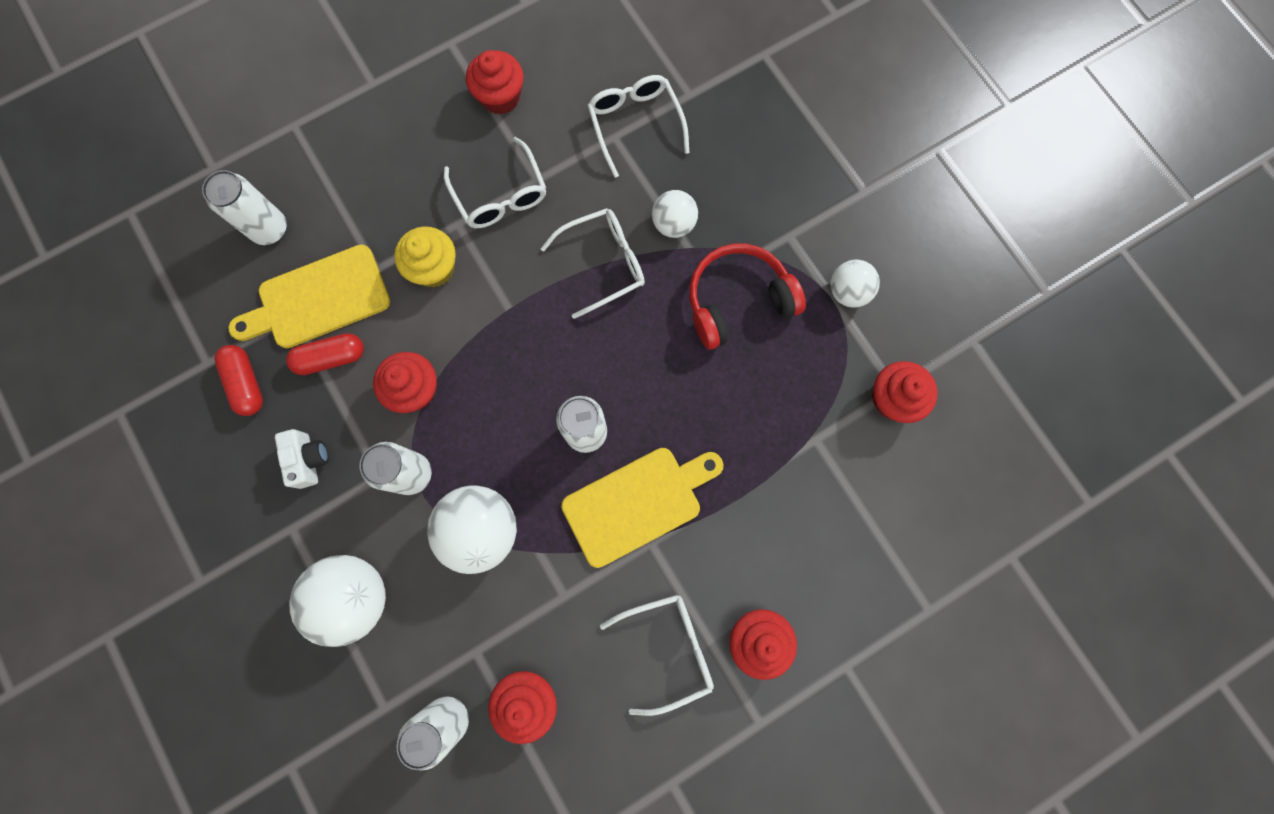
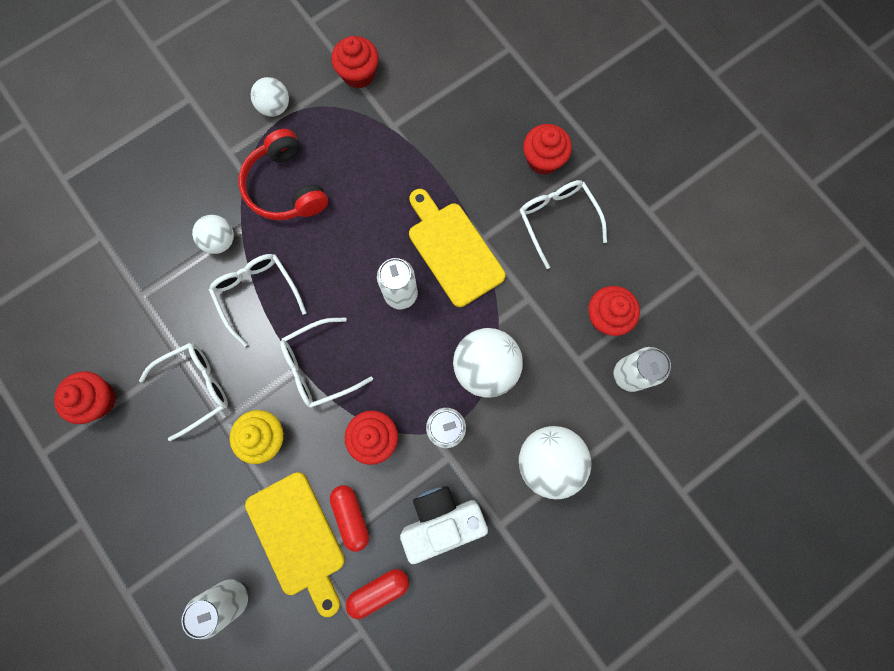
camera: 95 degrees left, 0 degrees up
white camera [275,429,329,489] -> white camera [400,486,488,564], size x1.72
white glasses [587,75,690,178] -> white glasses moved to [280,318,373,408]

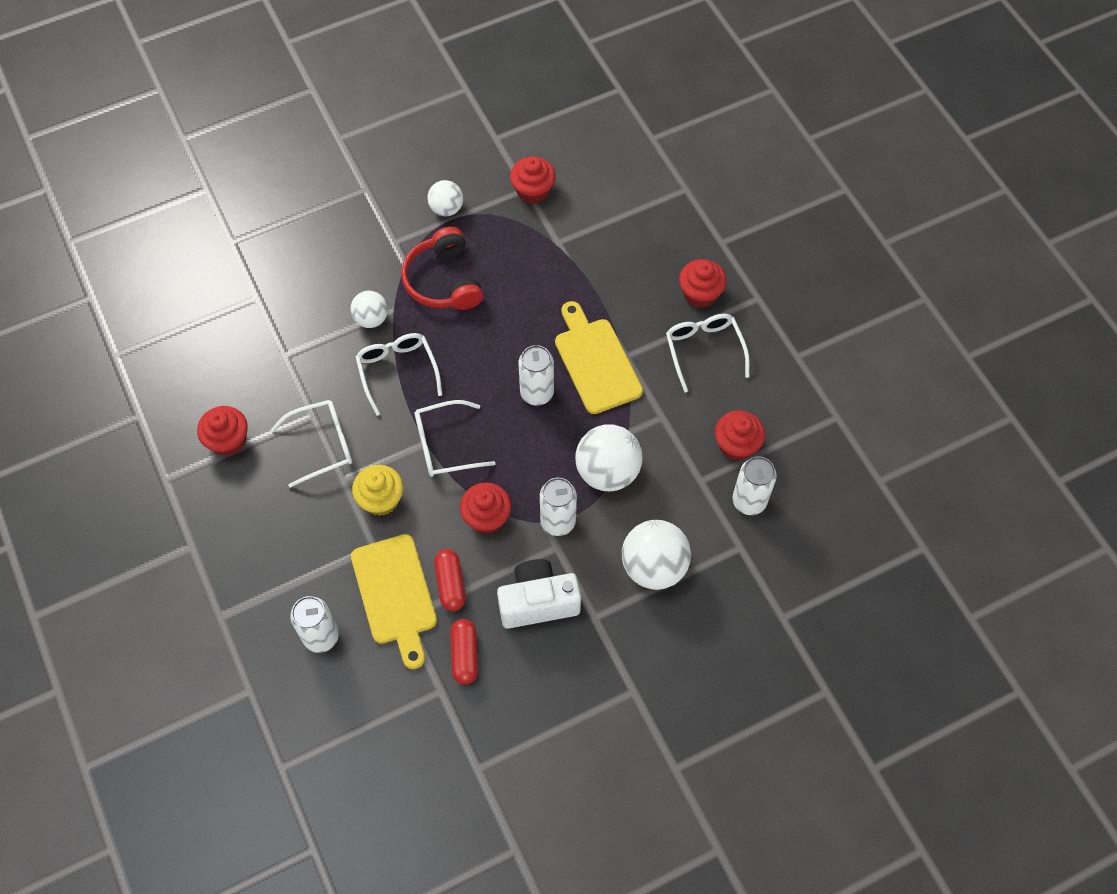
camera: 10 degrees right, 15 degrees down
red capsule [346,569,409,619] -> red capsule turned 75 degrees counterclockwise [450,619,478,685]

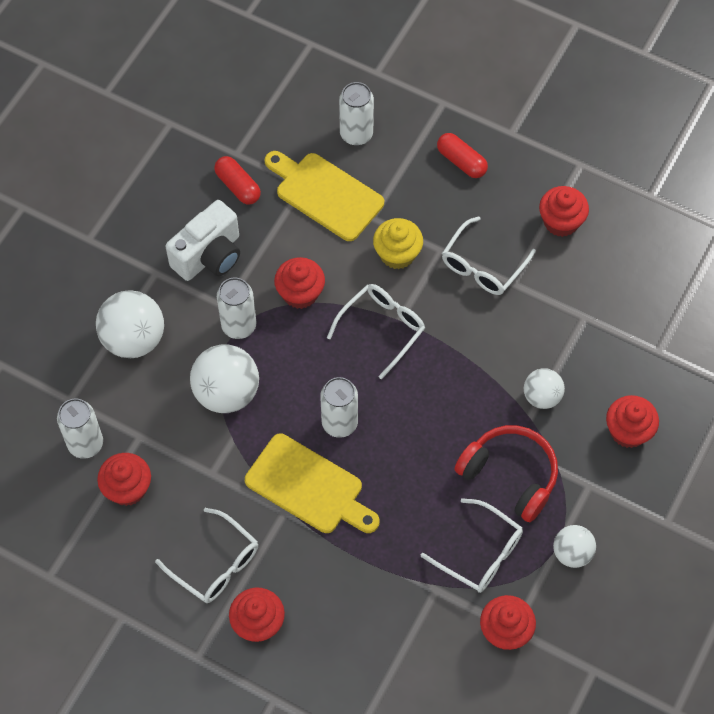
camera: 145 degrees right, 0 degrees up
white glasses [355,333,442,416] -> white glasses moved to [421,498,523,593]
red capsule [434,549,466,611] -> red capsule moved to [437,133,488,178]
none -> red cupcake [606,395,659,448]

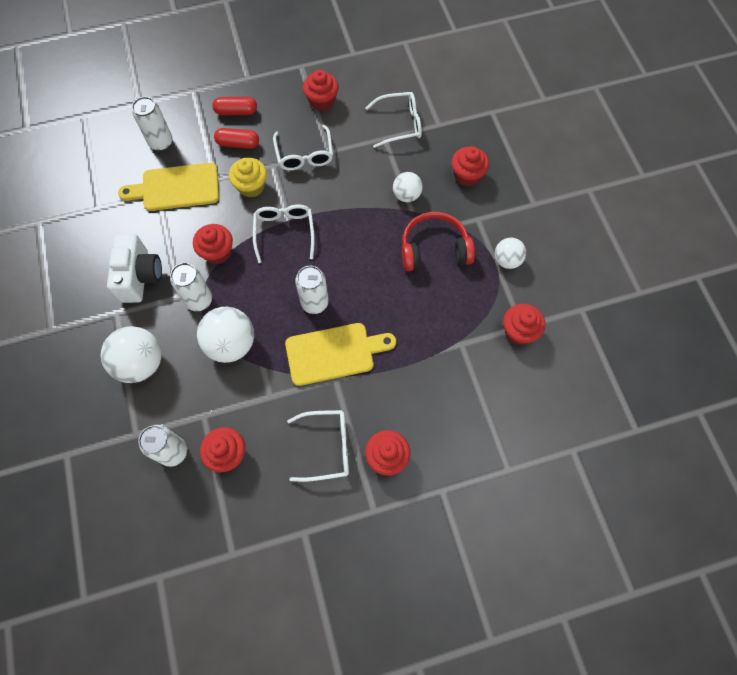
camera: 45 degrees left, 5 degrees up
red capsule [214,156,261,205] -> red capsule moved to [214,128,259,149]
white glasses [421,498,523,593] -> white glasses moved to [365,92,422,148]

